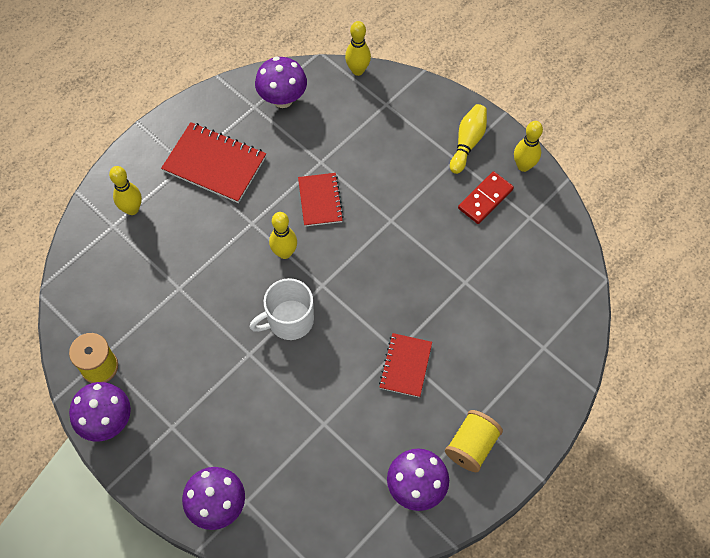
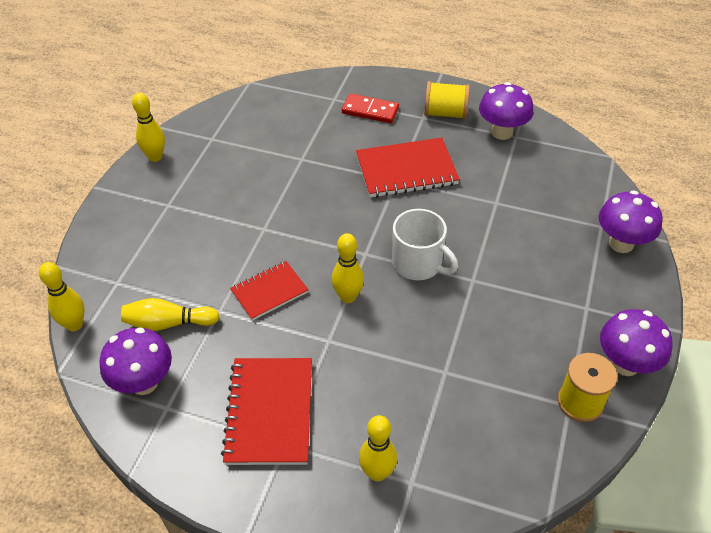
camera: 115 degrees left, 15 degrees down
red notebook [379,333,432,398] -> red notebook [356,138,460,198], size x1.60
yellow bowling pin [450,104,487,174] -> yellow bowling pin moved to [121,298,220,331]
red domino [458,171,514,224] -> red domino moved to [342,94,399,123]

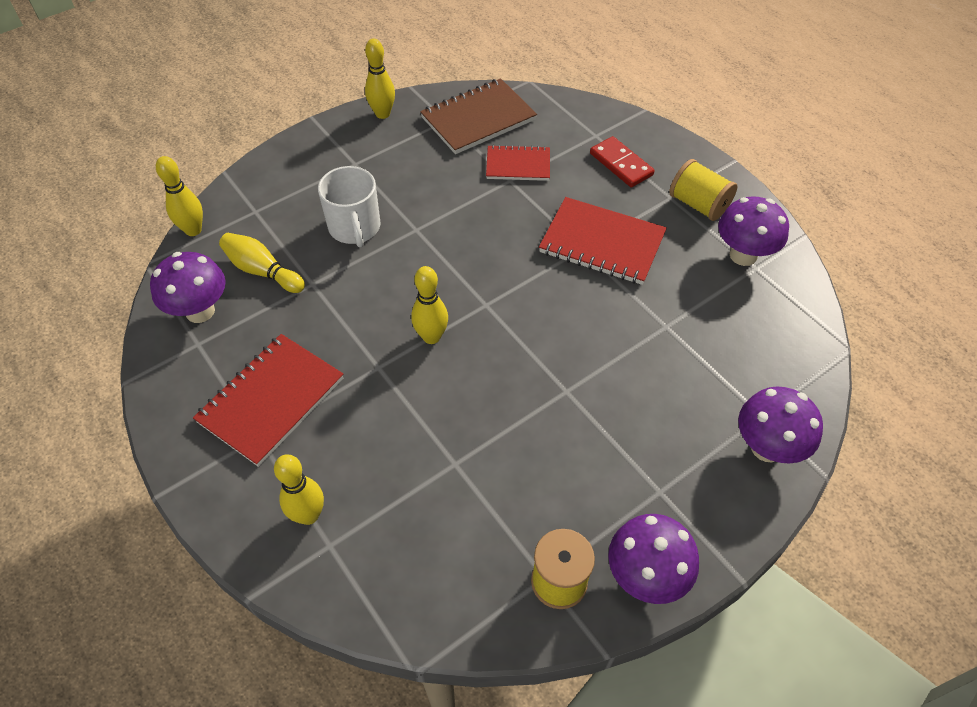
camera: 35 degrees right, 5 degrees up
red notebook [230,261,309,321] -> red notebook moved to [486,145,550,181]
white mug [392,209,458,280] -> white mug moved to [318,166,381,247]
none -> brown notebook [420,78,537,154]

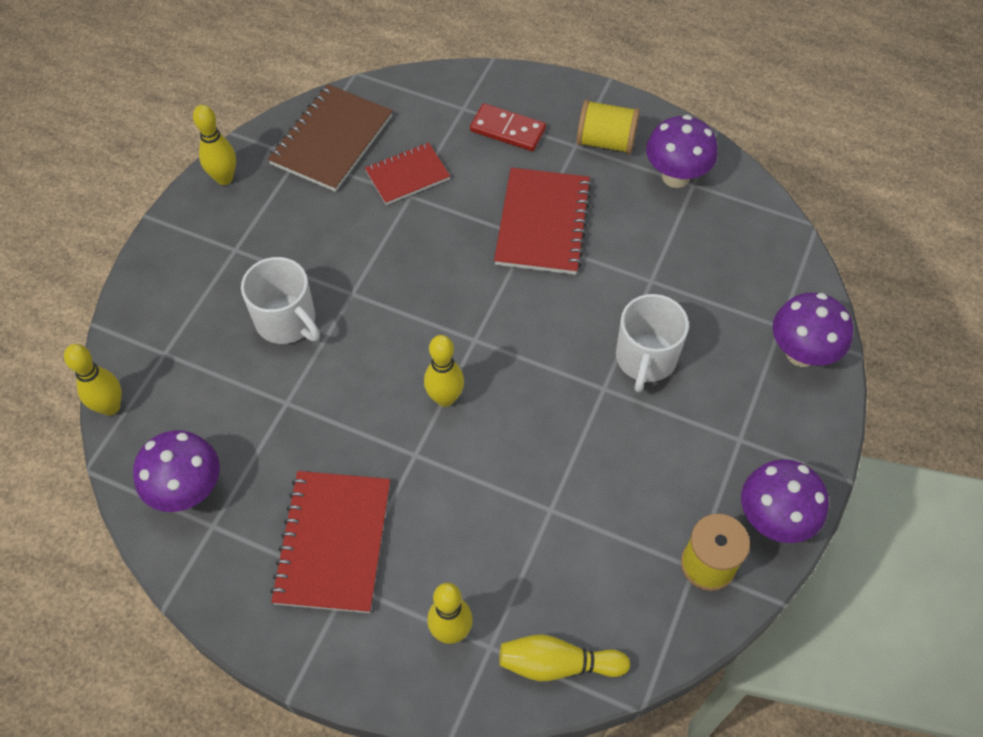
camera: 30 degrees left, 5 degrees up
yellow bowling pin [219,233,305,293] -> yellow bowling pin moved to [499,634,630,681]
red notebook [539,197,667,285] -> red notebook turned 75 degrees counterclockwise [494,168,592,275]
none -> white mug [616,294,689,393]

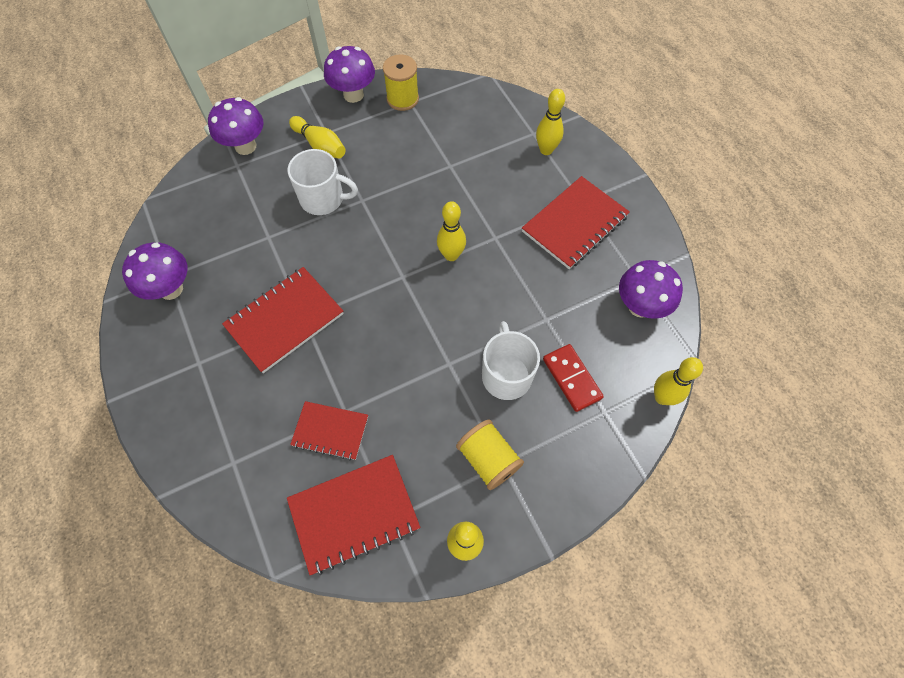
camera: 140 degrees left, 5 degrees up
brown notebook [268,84,393,192] -> red notebook [287,455,420,575]
red domino [470,103,546,151] -> red domino moved to [543,344,604,412]
yellow bowling pin [499,634,630,681] -> yellow bowling pin moved to [289,116,346,158]
yellow spool [577,100,640,154] -> yellow spool moved to [456,419,524,490]
white mug [616,294,689,393] -> white mug turned 45 degrees clockwise [288,149,358,215]

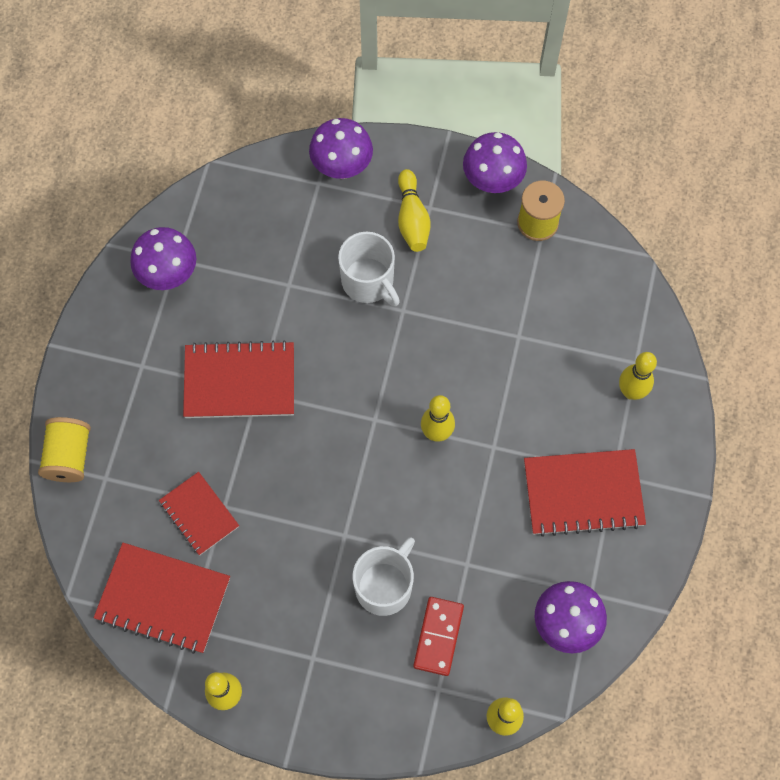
camera: 40 degrees right, 5 degrees up
yellow spool [456,419,524,490] -> yellow spool moved to [38,417,91,482]

